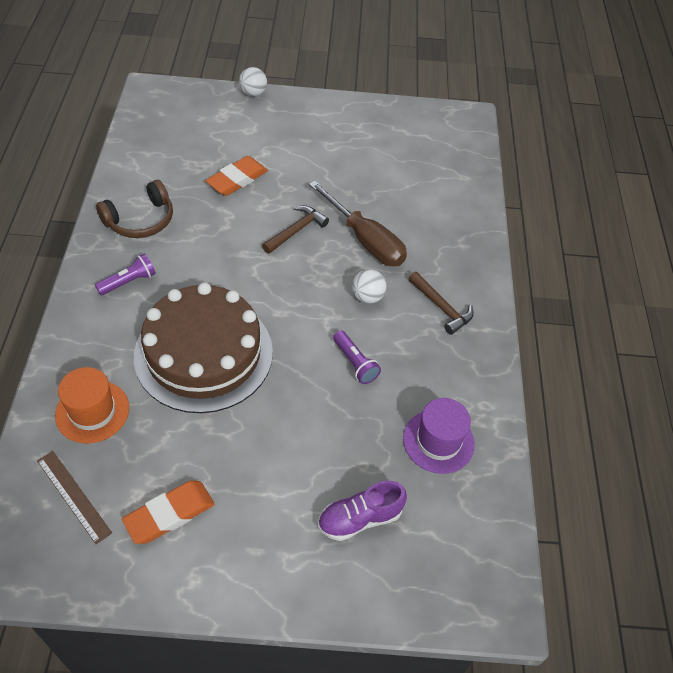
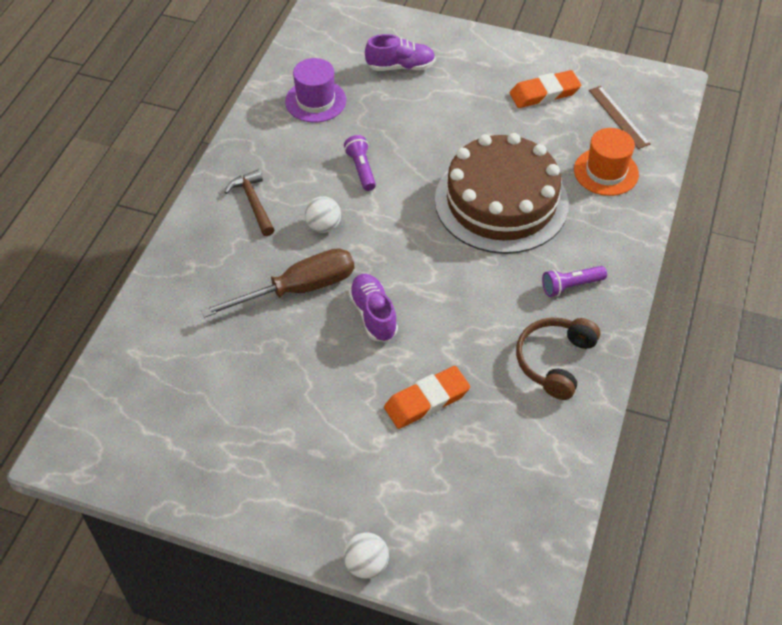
camera: 160 degrees left, 0 degrees up
brown headphones [96,180,173,238] -> brown headphones turned 45 degrees counterclockwise [516,318,600,400]
brown hammer [262,205,329,254] -> purple shoe [348,274,398,342]
brown screwdriver [309,181,407,266] -> brown screwdriver turned 90 degrees clockwise [201,248,354,318]

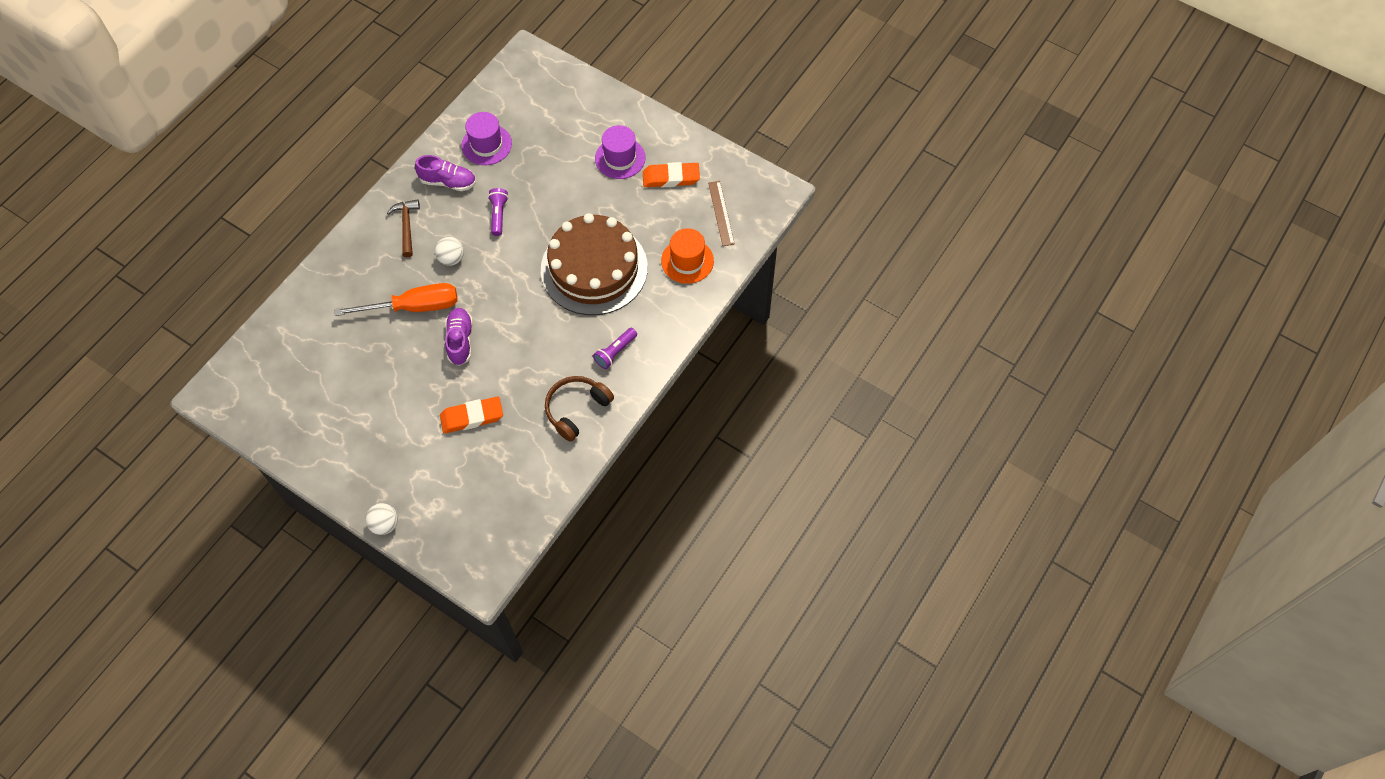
camera: 15 degrees right, 10 degrees up
brown screwdriver [201,248,354,318] -> orange screwdriver [334,283,458,316]
purple shoe [365,34,436,71] -> purple shoe moved to [415,155,476,191]
purple flashlight [542,266,607,297] -> purple flashlight turned 45 degrees counterclockwise [593,328,637,369]
none -> purple hat [595,125,646,179]

